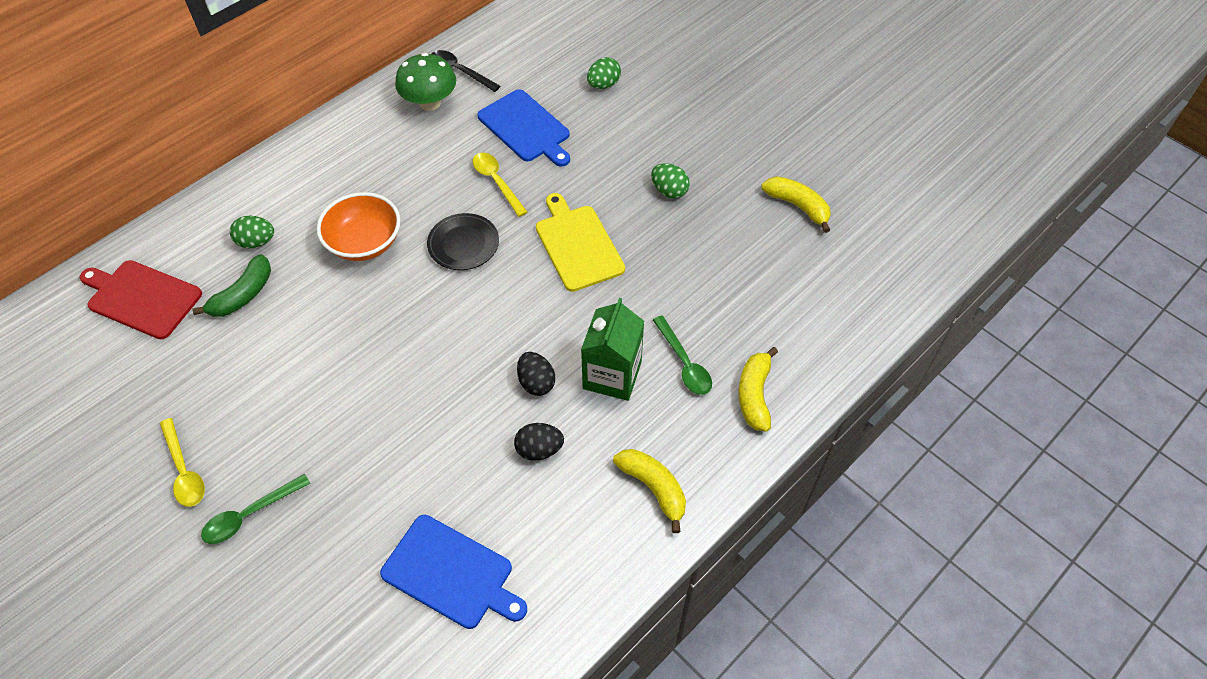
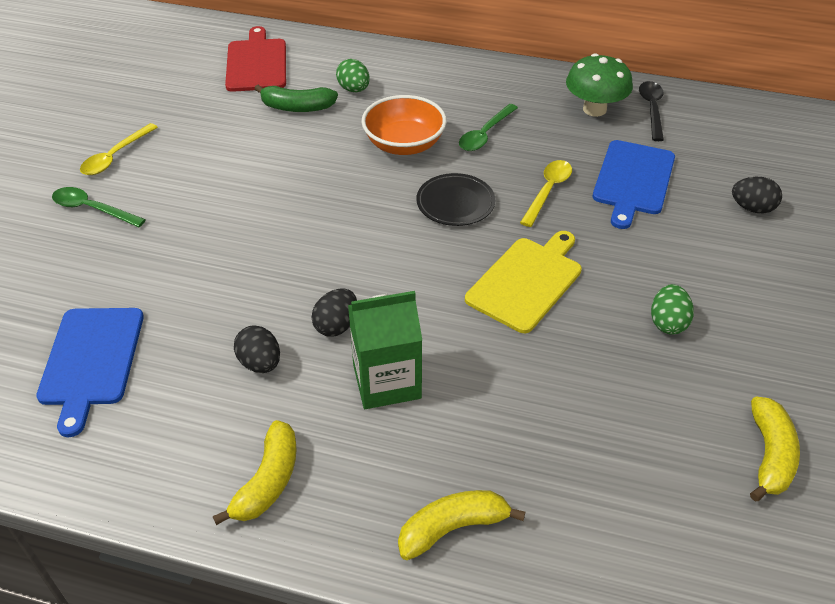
camera: 60 degrees right, 10 degrees down
green egg [587,57,621,89] -> black egg [732,177,782,213]
green spoon [653,316,712,395] -> green spoon moved to [459,104,518,151]

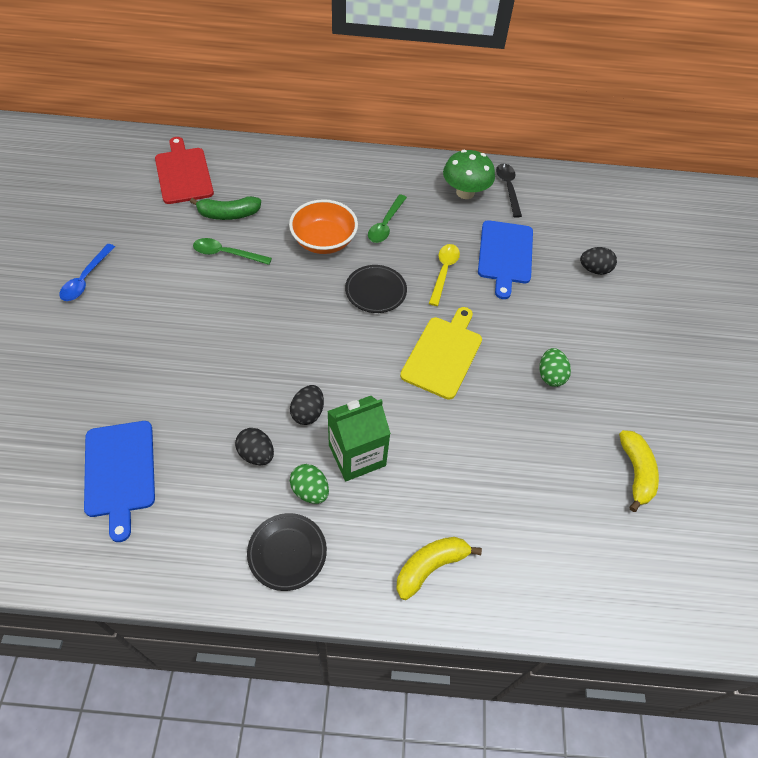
camera: 15 degrees left, 10 degrees up
green spoon [52,187,146,227] -> green spoon moved to [193,238,272,265]
yellow spoon [80,123,158,175] -> blue spoon [59,244,115,301]
yellow banana [212,420,297,525] -> black plate [247,513,327,591]
green egg [336,59,370,92] -> green egg moved to [290,464,329,504]

